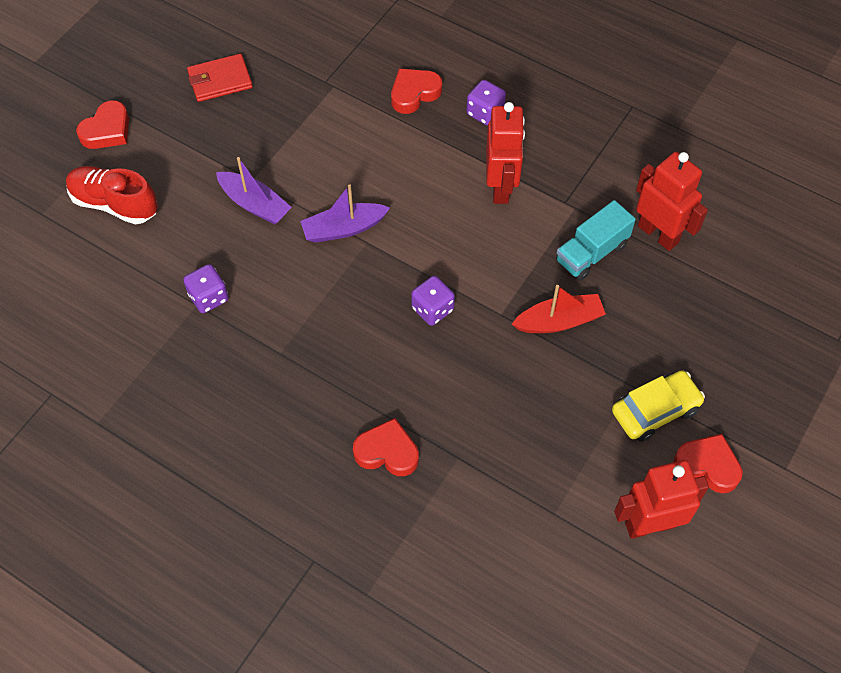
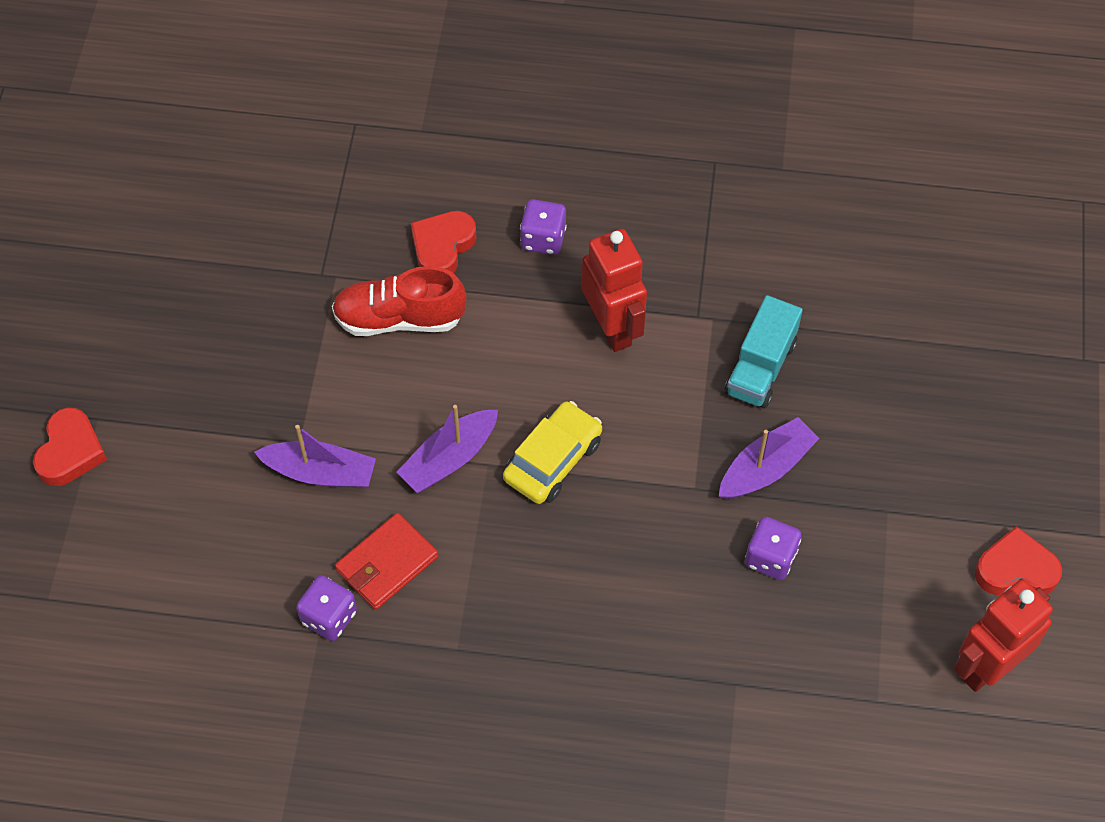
camera: 25 degrees left, 0 degrees up
red shoe [66,166,158,224] -> red shoe moved to [332,266,467,336]
red wallet [187,54,253,102] -> red wallet moved to [335,513,438,610]
red heart [353,418,419,476] -> none
purple dice [411,276,455,326] -> purple dice moved to [745,517,801,580]
red boat [512,285,606,333] -> purple boat [719,417,820,499]
yellow car [612,370,705,442] -> yellow car moved to [503,401,602,504]
red robot [636,152,708,251] -> none

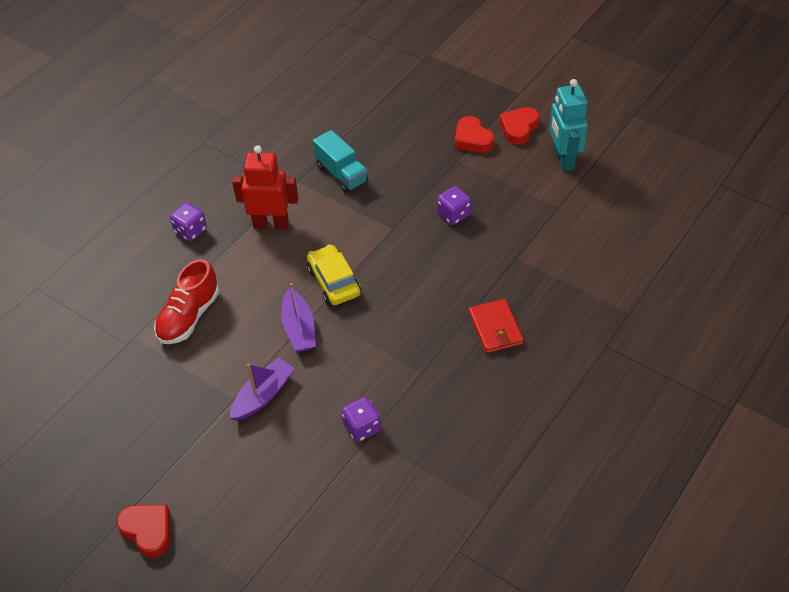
camera: 60 degrees left, 10 degrees down
red wallet [335,513,438,610] -> red wallet moved to [469,299,524,353]
red heart [411,211,477,273] -> red heart moved to [455,116,494,153]
purple boat [719,417,820,499] -> none
red robot [954,579,1053,692] -> turquoise robot [549,79,588,171]

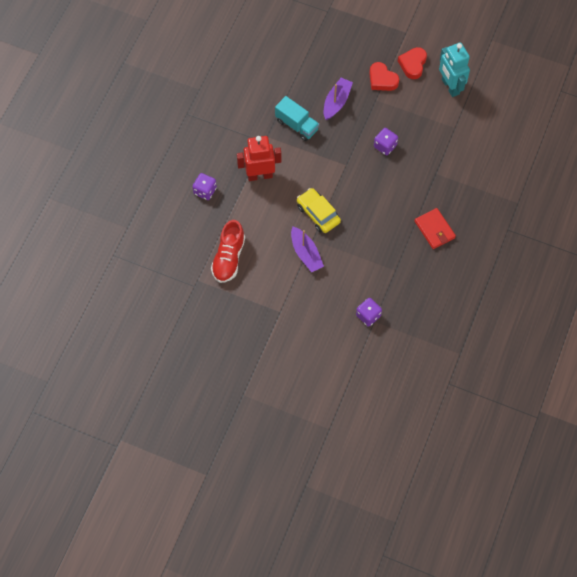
camera: 15 degrees left, 15 degrees up
red heart [116,505,170,558] -> none
purple boat [229,358,295,421] -> purple boat moved to [324,78,353,120]

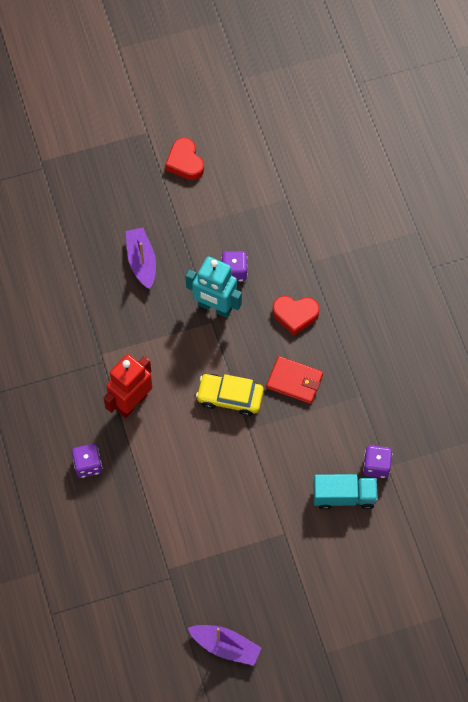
camera: 40 degrees left, 0 degrees up
red shoe [211,220,245,283] -> none
turquoise truck [275,96,319,141] -> turquoise truck moved to [313,474,378,510]
purple boat [291,226,324,272] -> purple boat moved to [188,625,262,666]
red heart [369,62,399,91] -> red heart moved to [272,296,319,335]
red wallet [415,208,456,249] -> red wallet moved to [266,356,323,404]
turquoise robot [439,42,470,97] -> turquoise robot moved to [185,256,242,318]

